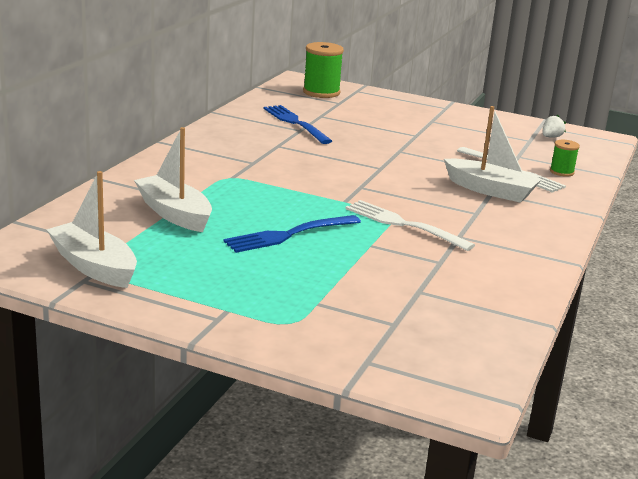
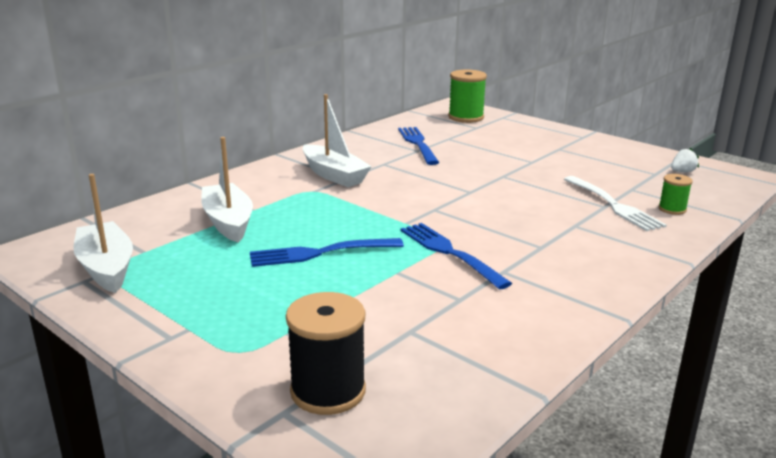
camera: 20 degrees right, 0 degrees up
white fork [345,200,475,251] -> blue fork [401,223,512,289]
white boat [444,106,542,203] -> white boat moved to [302,94,372,187]
none -> black spool [286,292,366,415]

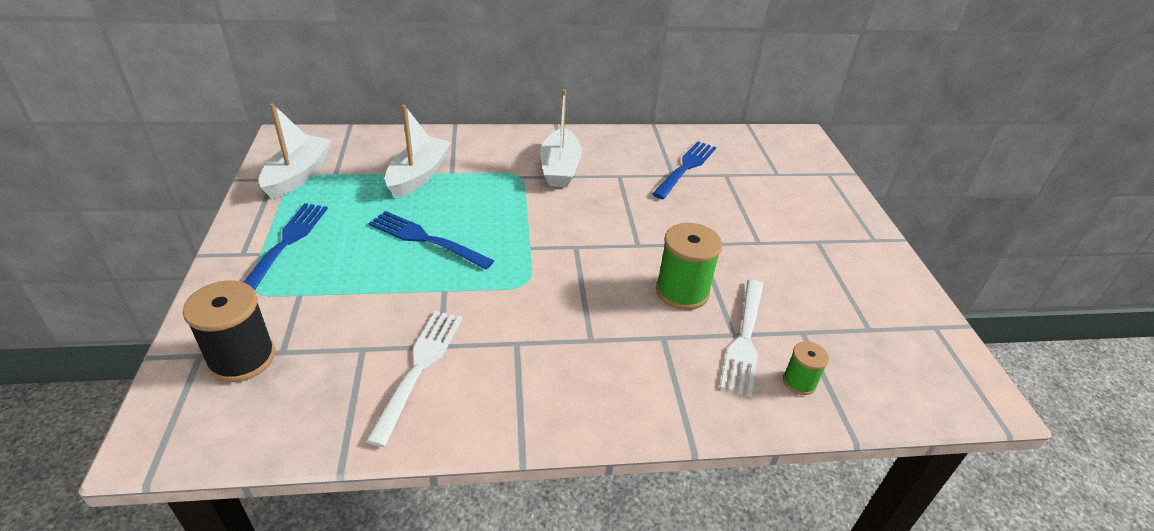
camera: 40 degrees right, 15 degrees up
blue fork [401,223,512,289] -> blue fork moved to [244,203,328,290]
green spool [448,70,487,123] -> green spool moved to [656,223,722,310]
white strawberry [671,148,699,172] -> none
none -> white fork [366,311,463,447]

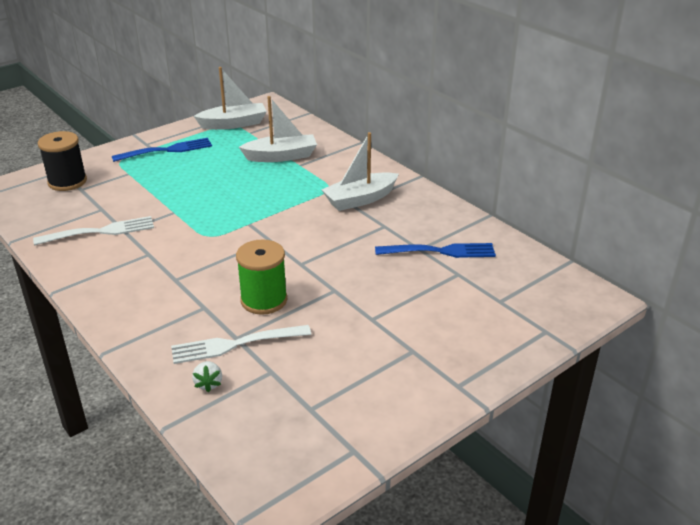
camera: 60 degrees right, 5 degrees down
blue fork [368,211,494,270] -> none
green spool [783,341,829,395] -> white strawberry [192,361,222,392]

